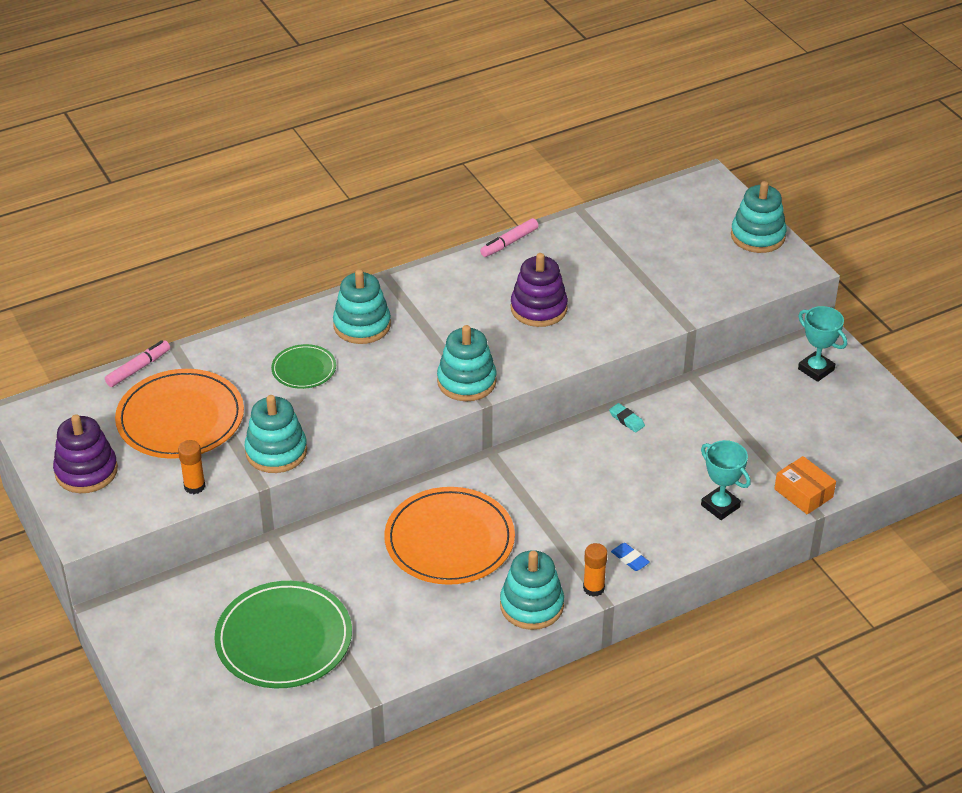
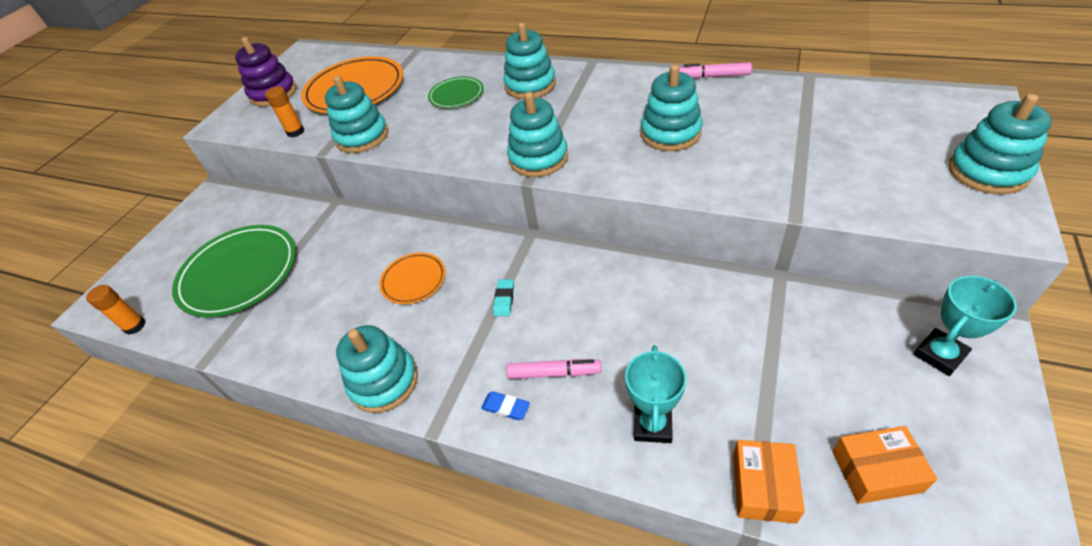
camera: 55 degrees right, 5 degrees up
pink marker [105,340,170,387] -> pink marker moved to [507,359,601,379]
orange plate [384,487,515,585] -> orange plate [379,253,446,304], size x0.52
purple stacking toy [511,253,568,327] -> turquoise stacking toy [641,64,703,151]
orange glue stick [583,543,607,597] -> orange glue stick moved to [86,285,146,335]
turquoise eraser [609,403,645,433] -> turquoise eraser moved to [493,279,514,316]
blue eraser [611,543,650,571] -> blue eraser turned 75 degrees counterclockwise [481,391,530,420]
turquoise trophy [798,306,847,382] -> turquoise trophy turned 45 degrees clockwise [913,276,1017,376]
none -> orange box [832,426,938,504]

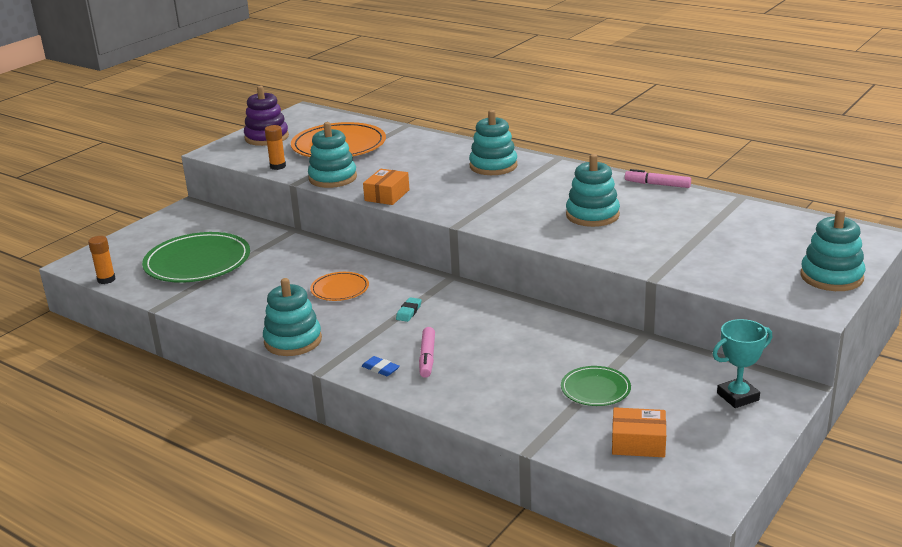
camera: 10 degrees right, 20 degrees down
green plate [428,77,484,108] -> green plate moved to [561,366,631,406]
turquoise stacking toy [507,92,568,177] -> none
pink marker [507,359,601,379] -> pink marker turned 75 degrees clockwise [419,327,435,378]
turquoise trophy [625,345,686,443] -> none
orange box [733,440,805,524] -> orange box moved to [363,169,410,205]

